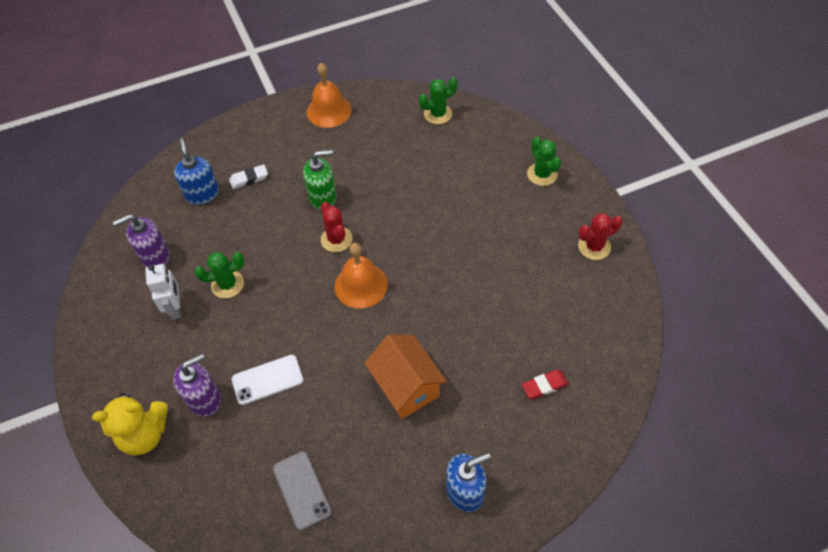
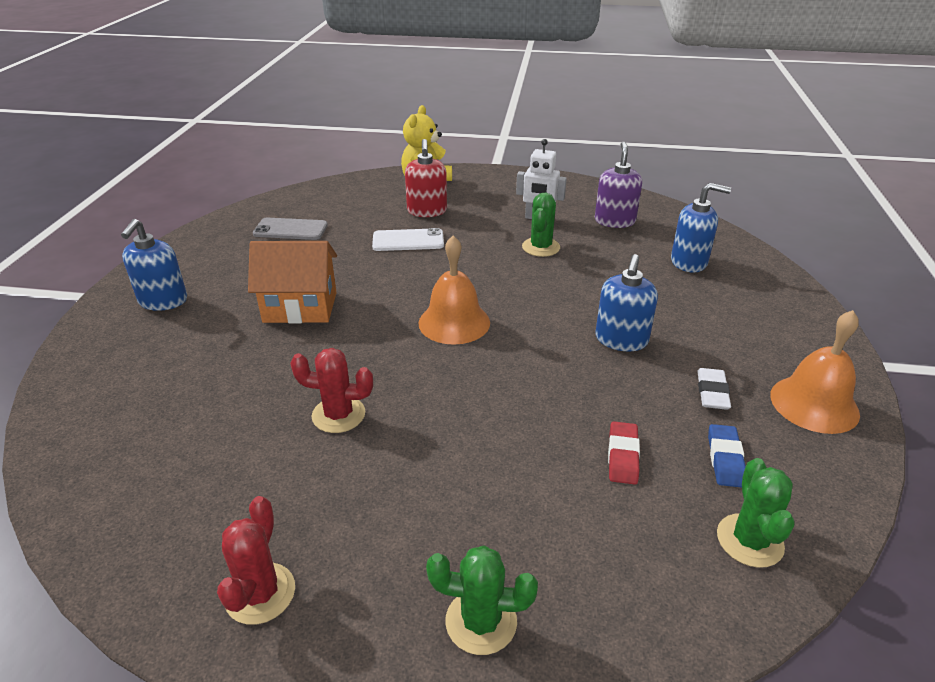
camera: 120 degrees right, 20 degrees down
purple soap dispenser [173,354,221,417] -> red soap dispenser [405,139,447,217]
white eraser [229,165,268,189] -> white eraser moved to [697,368,731,410]
white phone [232,355,304,405] -> white phone turned 75 degrees clockwise [372,228,444,251]
green soap dispenser [303,150,337,210] -> blue soap dispenser [595,254,658,351]
red cactus [321,202,353,252] -> red cactus moved to [290,348,373,433]
red eraser [522,370,569,399] -> red eraser moved to [608,421,640,485]
none -> blue eraser [708,424,746,488]

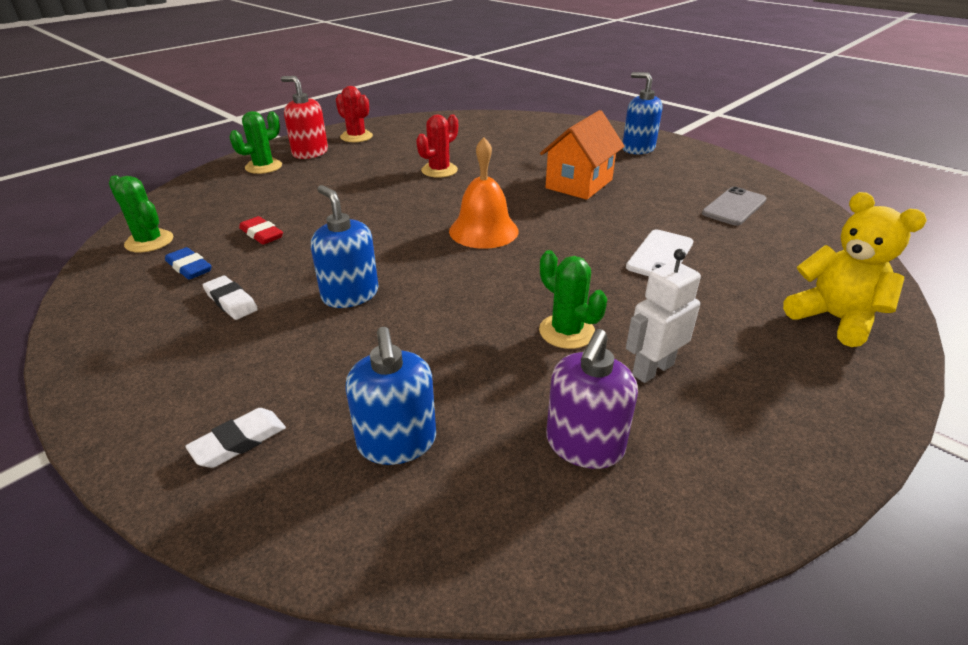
camera: 125 degrees right, 0 degrees up
red soap dispenser [405,139,447,217] -> red soap dispenser moved to [281,76,328,159]
purple soap dispenser [595,142,642,228] -> purple soap dispenser turned 75 degrees clockwise [546,329,638,469]
blue soap dispenser [671,183,731,272] -> blue soap dispenser turned 60 degrees counterclockwise [345,327,436,465]
orange bell [770,310,860,434] -> none
none -> white eraser [185,408,286,468]

